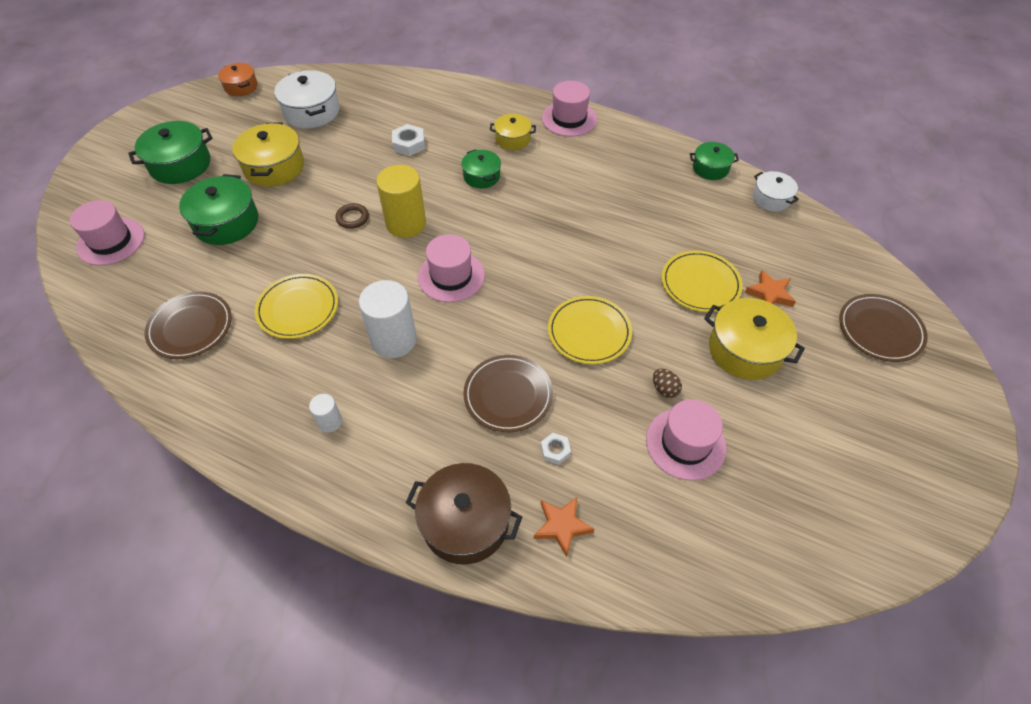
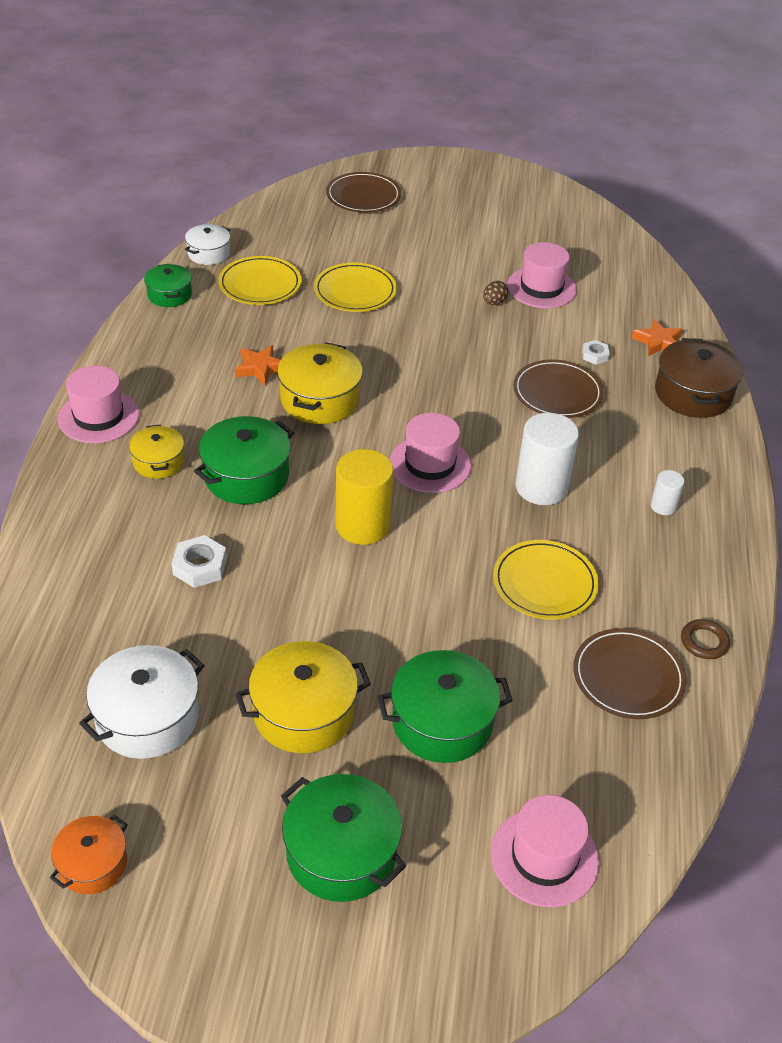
camera: 110 degrees left, 10 degrees down
brown ring [336,203,369,229] -> brown ring moved to [681,619,730,659]
green pot [461,149,501,188] -> green pot [194,416,295,504], size x1.65
yellow plate [548,296,632,364] -> yellow plate moved to [218,256,301,305]
yellow pot [704,298,805,380] -> yellow pot moved to [277,342,363,424]
orange star [745,270,796,307] -> orange star moved to [235,345,281,385]

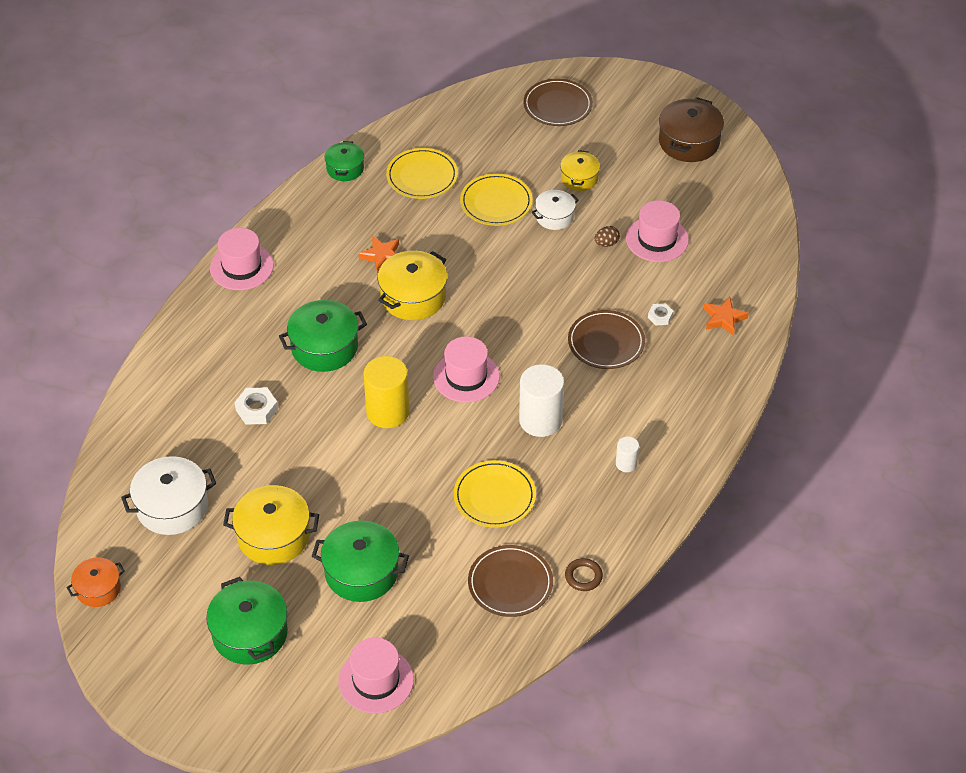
camera: 25 degrees right, 5 degrees up
yellow pot [129,425,184,479] -> yellow pot moved to [560,150,600,191]
white pot [185,224,230,265] -> white pot moved to [532,190,579,230]
brown pot [655,338,743,418] -> brown pot moved to [659,97,724,162]

